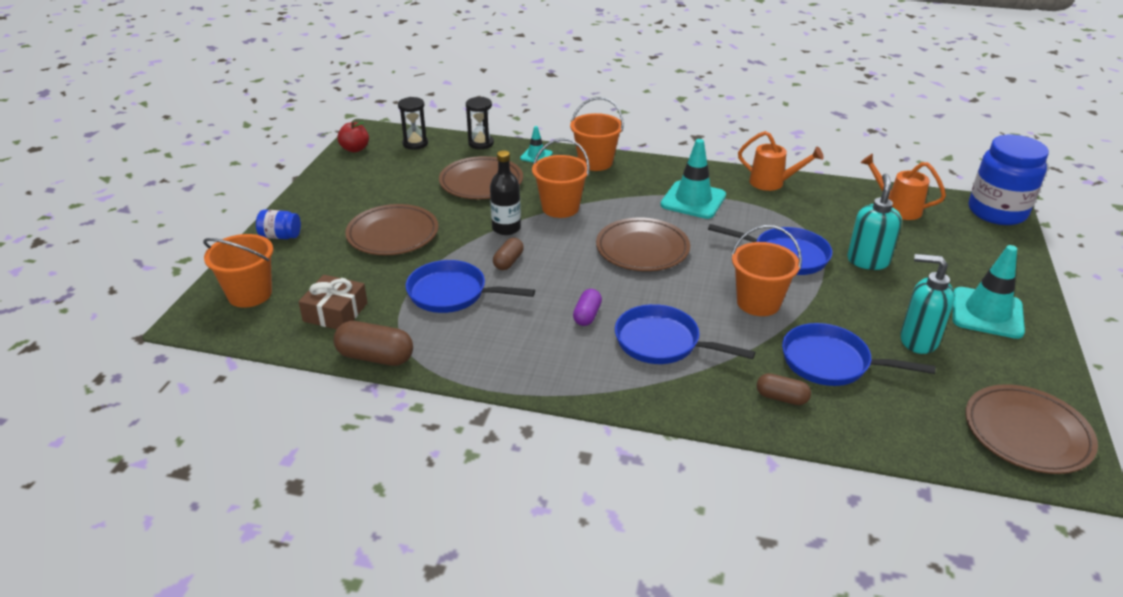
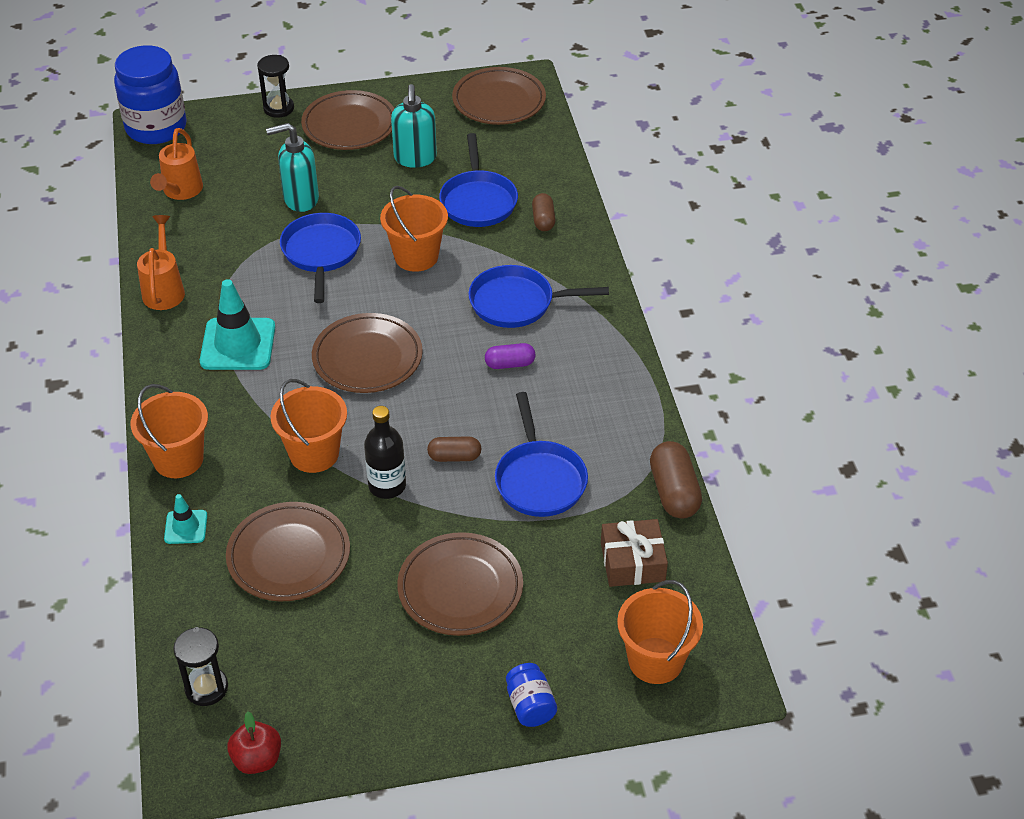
camera: 115 degrees left, 10 degrees up
black hourglass [466,97,494,149] -> black hourglass moved to [257,55,294,118]
blue pan [615,304,755,364] -> blue pan turned 90 degrees clockwise [469,265,609,328]
turquoise traffic cone [952,245,1025,339] -> brown plate [301,90,394,150]

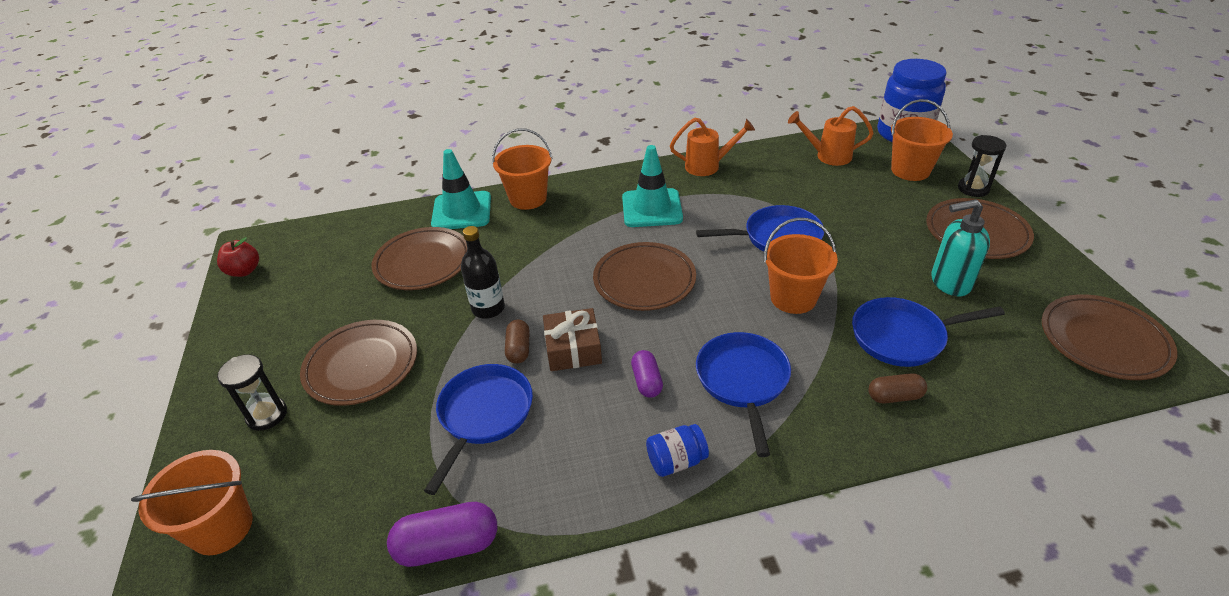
camera: 90 degrees right, 5 degrees down
turquoise traffic cone [164,494,208,544] -> turquoise traffic cone [431,149,491,229], size x1.91
black hourglass [173,627,228,706] -> black hourglass moved to [217,354,287,431]
turquoise soap dispenser [266,123,319,212] -> none
orange bucket [271,379,347,473] -> orange bucket moved to [891,99,953,181]
blue pan [495,392,588,517] -> blue pan turned 120 degrees clockwise [424,364,533,495]
blue jar [506,663,557,727] -> blue jar moved to [646,424,709,477]
brown gift [601,519,668,587] -> brown gift moved to [543,308,602,371]
brown capsule [650,441,702,519] -> purple capsule [387,502,497,567]

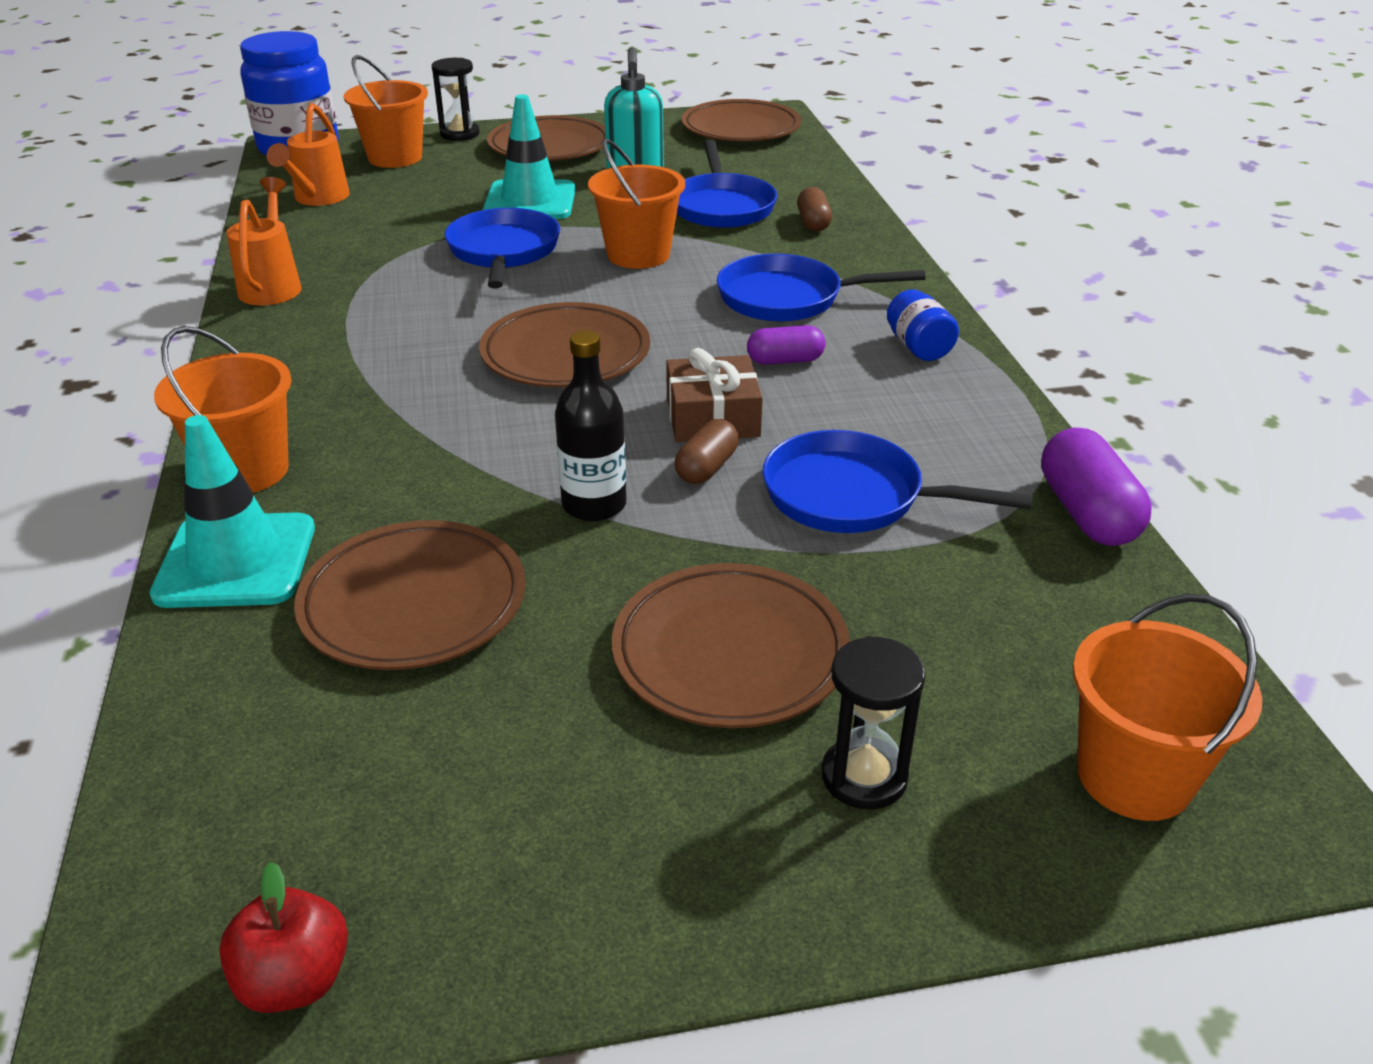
camera: 90 degrees left, 5 degrees down
brown capsule [505,320,530,364] -> brown capsule turned 60 degrees counterclockwise [675,419,739,484]
turquoise traffic cone [622,145,683,227] -> turquoise traffic cone moved to [483,94,575,219]

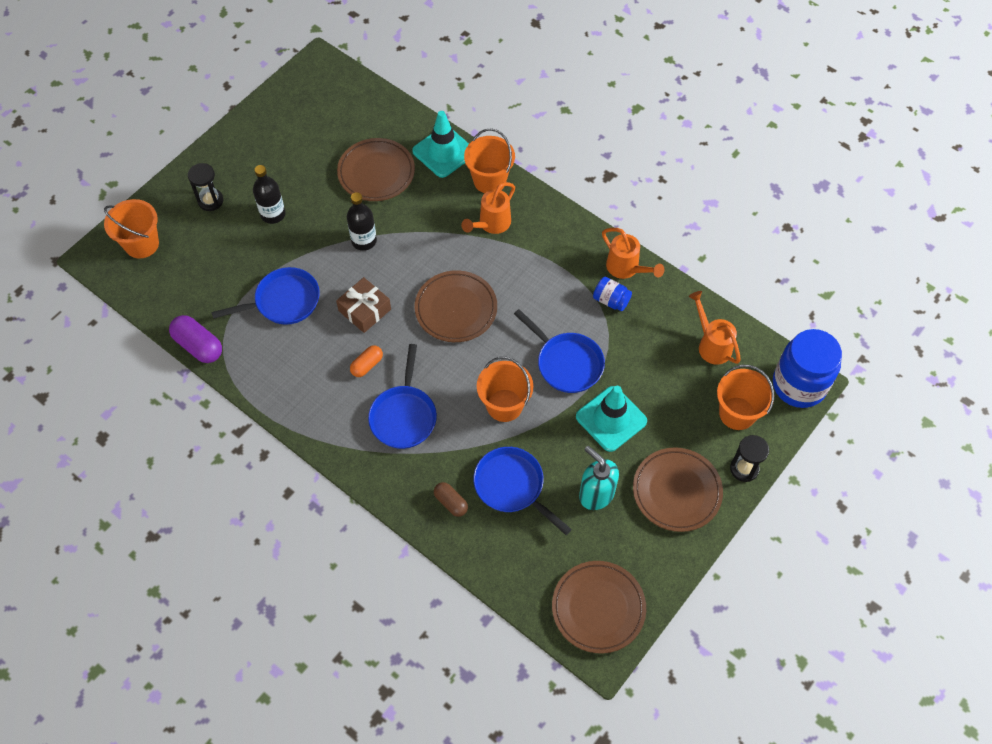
camera: 140 degrees right, 25 degrees up
red apple [219,862,348,1013] -> none
brown plate [612,563,850,728] -> black bottle [253,165,285,224]
brown capsule [675,419,739,484] -> none
blue pan [717,254,925,322] -> blue pan turned 135 degrees clockwise [368,344,437,449]
purple capsule [747,325,825,365] -> orange capsule [350,345,383,377]
blue jar [887,289,959,361] -> blue jar moved to [593,277,632,311]
none -> orange watering can [461,182,515,234]

